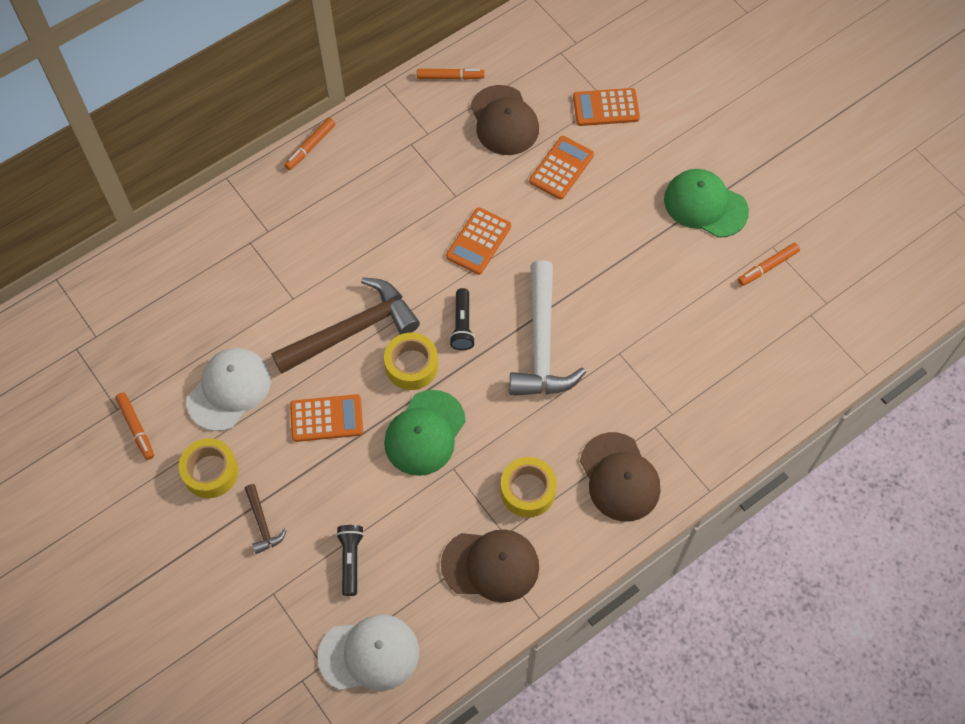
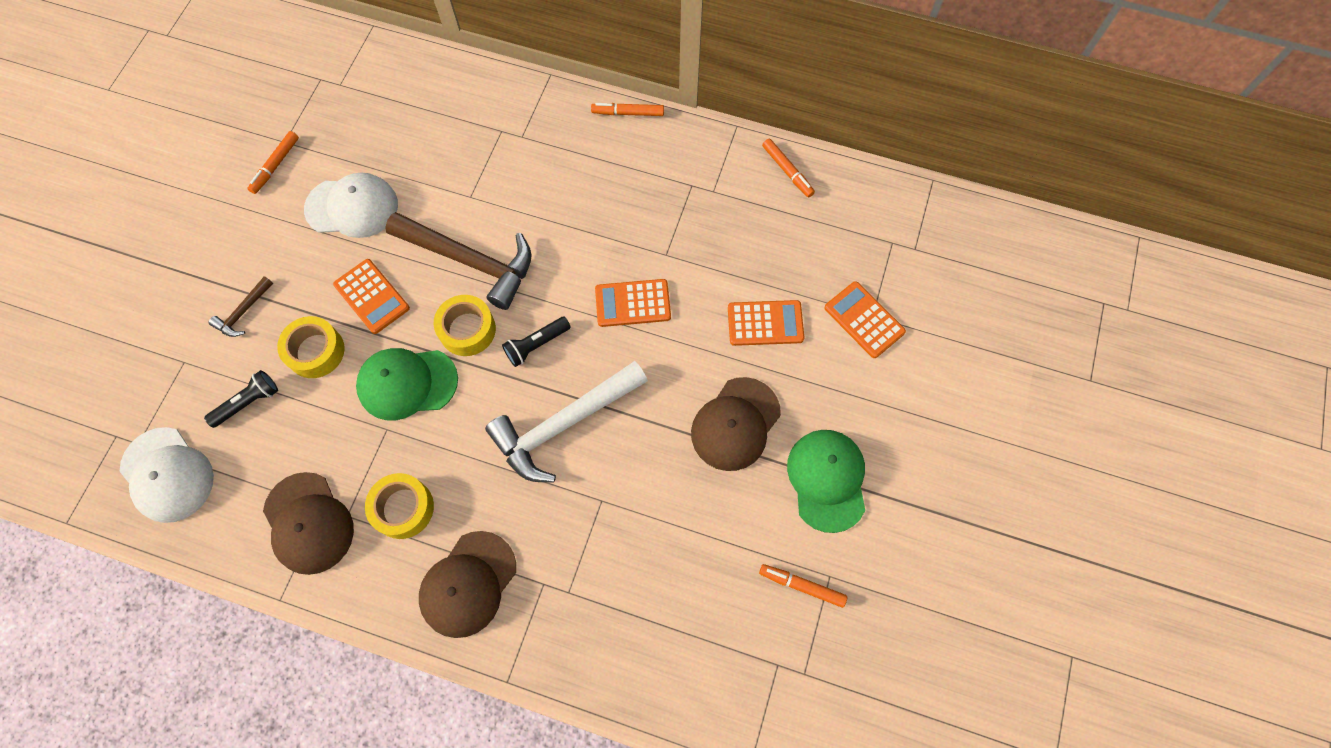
camera: 55 degrees right, 5 degrees up
yellow tape [179,438,239,498] -> yellow tape moved to [277,316,345,378]
brown cap [470,85,539,155] -> brown cap moved to [691,377,781,471]

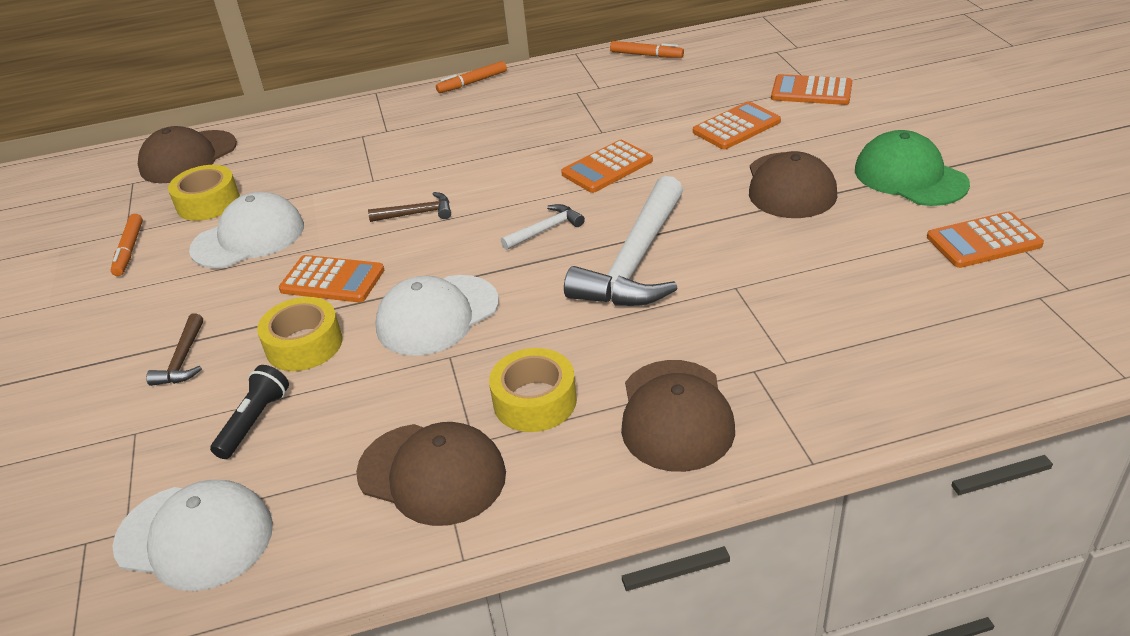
camera: 30 degrees left, 30 degrees down
green cap [356,348,458,421] -> white cap [375,275,499,356]
brown hammer [385,212,532,310] -> brown hammer [368,192,451,222], size x0.45
yellow tape [434,295,496,356] -> yellow tape moved to [168,165,240,221]
black flashlight [502,317,571,367] -> white hammer [501,204,585,250]
orange marker [759,564,847,608] -> orange calculator [927,211,1044,268]
none -> brown cap [138,126,237,183]

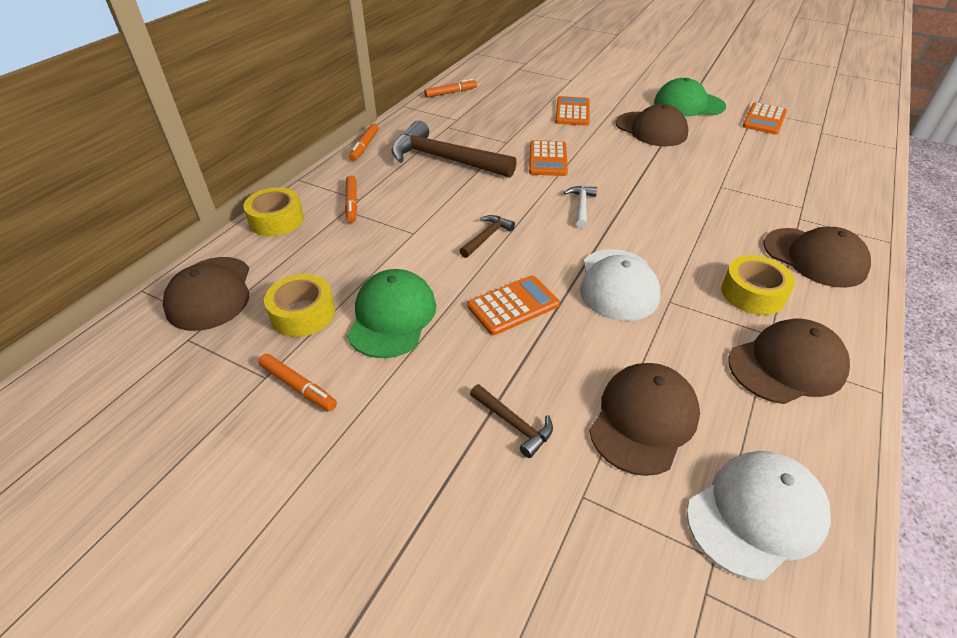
camera: 50 degrees left, 5 degrees up
white cap [189,192,304,268] -> green cap [347,269,436,358]
black flashlight [210,365,289,459] -> brown cap [589,363,700,476]
yellow tape [257,297,342,371] -> yellow tape moved to [243,187,304,236]
white hammer [564,176,683,306] -> none
orange calculator [771,74,852,105] -> none
none -> orange marker [345,175,357,223]
none -> brown hammer [391,120,517,178]

